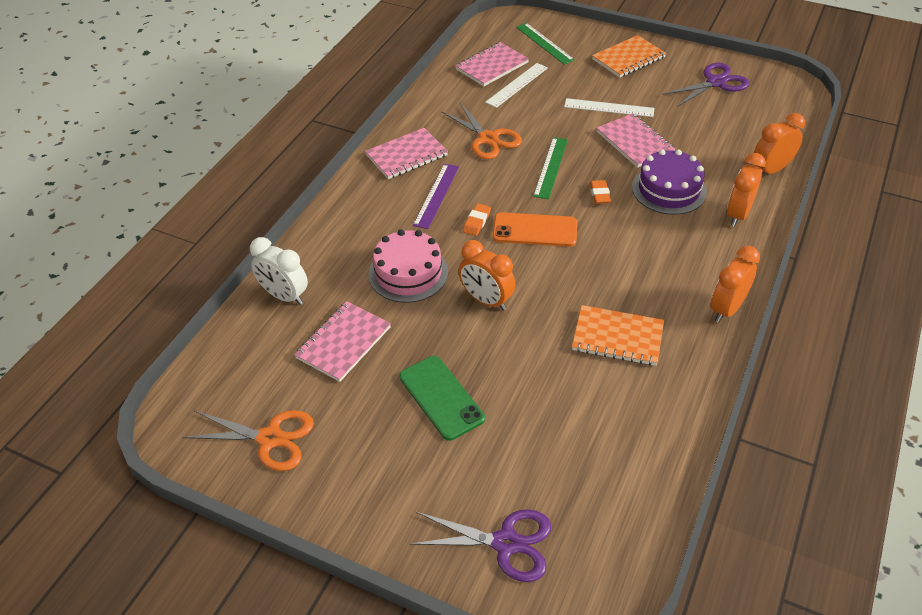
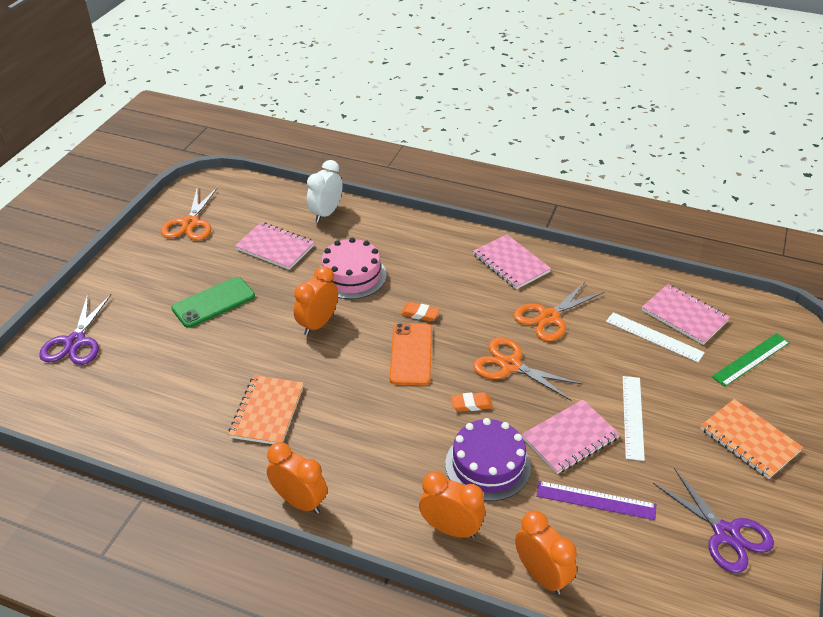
camera: 85 degrees right, 5 degrees down
purple ruler [413,164,459,229] -> purple ruler moved to [536,481,656,520]
green ruler [533,137,568,199] -> orange scissors [473,337,582,401]

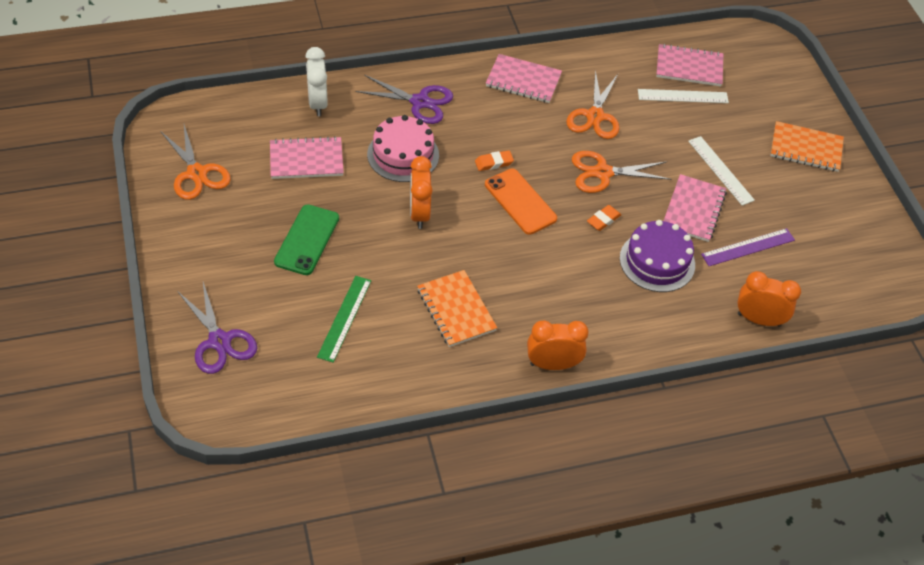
camera: 40 degrees left, 10 degrees up
orange clock [419,471,485,539] -> none
purple scissors [653,468,774,573] -> purple scissors moved to [356,75,453,124]
green ruler [712,333,790,387] -> green ruler moved to [317,276,371,363]

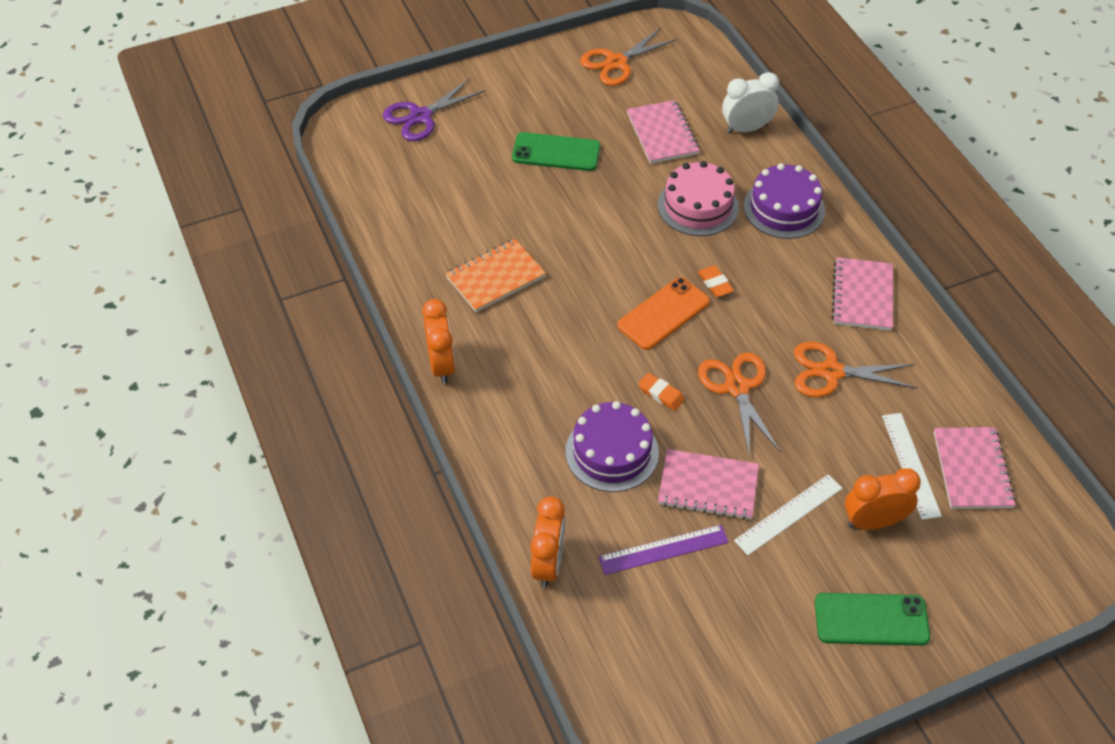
camera: 85 degrees right, 0 degrees up
green ruler [317,276,371,363] -> none
purple scissors [356,75,453,124] -> purple cake [744,163,825,239]
orange clock [410,156,433,229] -> orange clock moved to [845,468,921,530]
purple ruler [701,228,795,266] -> purple ruler turned 75 degrees counterclockwise [598,525,729,575]
orange notebook [770,121,844,172] -> green phone [815,593,930,646]

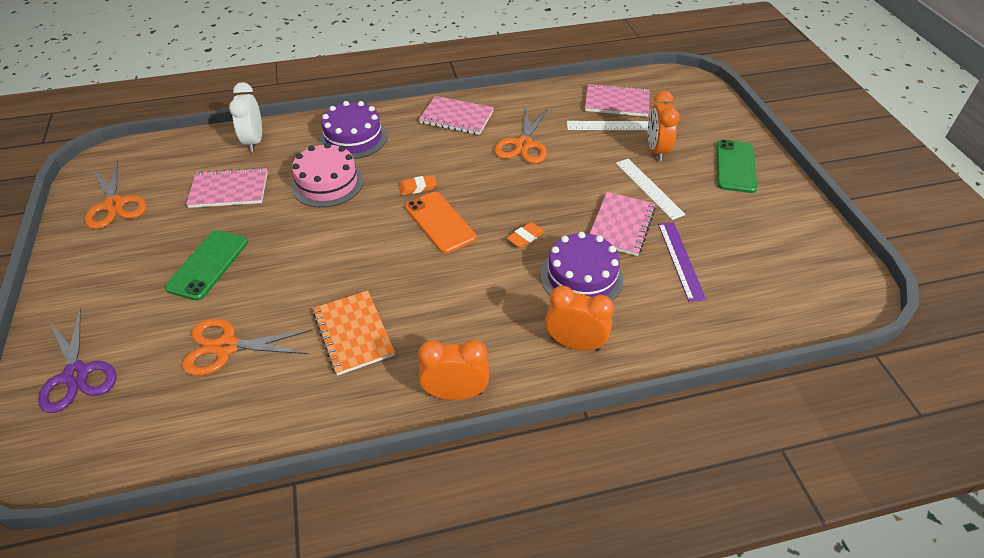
camera: 80 degrees left, 5 degrees down
orange clock [531,496,565,588] -> orange clock moved to [545,286,614,351]
orange scissors [698,352,780,457] -> orange scissors moved to [182,319,312,376]

